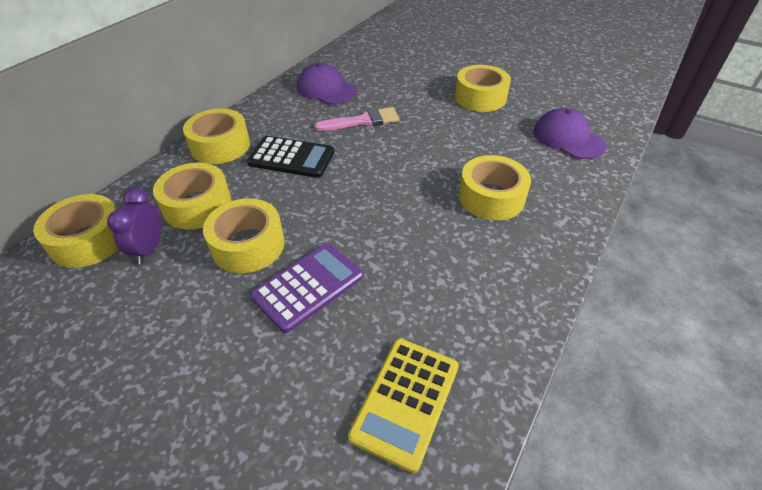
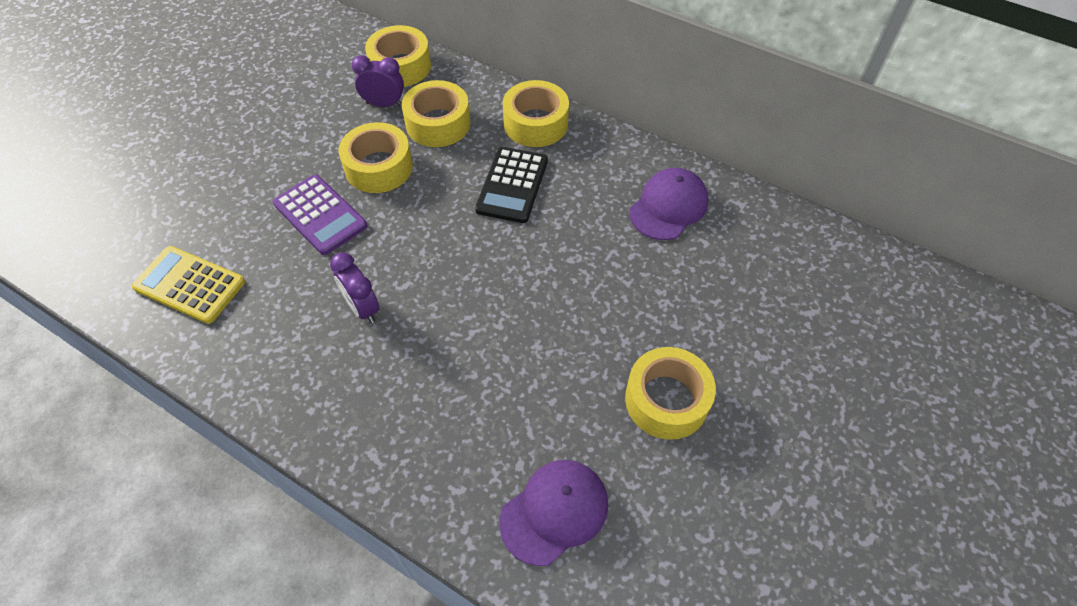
camera: 90 degrees right, 10 degrees up
pink brush [314,107,399,131] -> none
yellow tape [459,155,531,220] -> none
none -> purple clock [330,252,379,323]

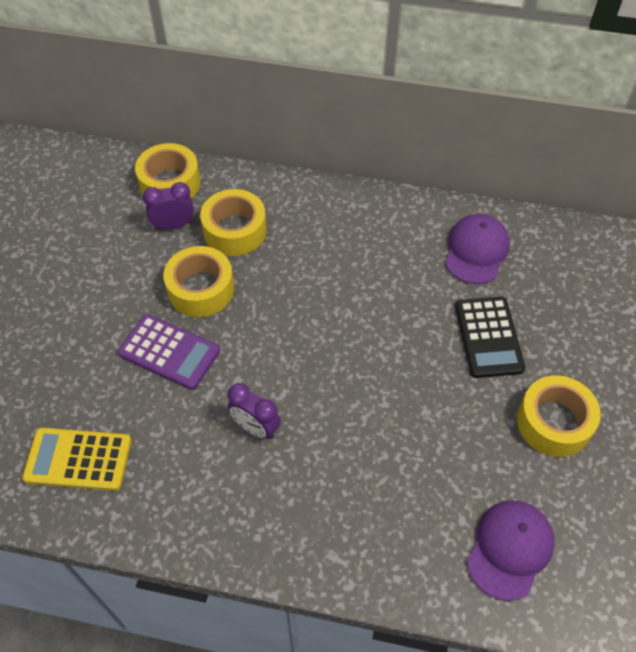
camera: 20 degrees left, 0 degrees up
black calculator [475,147,548,223] -> black calculator moved to [455,297,525,378]
yellow tape [503,80,569,147] -> none

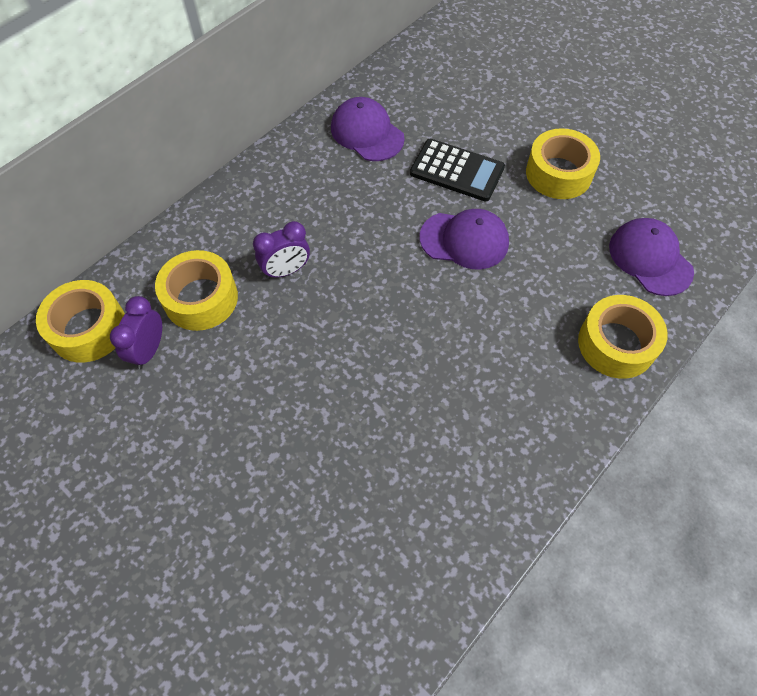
camera: 60 degrees left, 5 degrees up
yellow calculator [22,427,132,491] -> none
purple calculator [118,314,220,390] -> none
yellow tape [163,246,234,317] -> yellow tape moved to [578,295,668,379]
purple clock [228,383,281,439] -> purple clock moved to [253,221,310,279]
none -> purple cap [420,209,509,269]

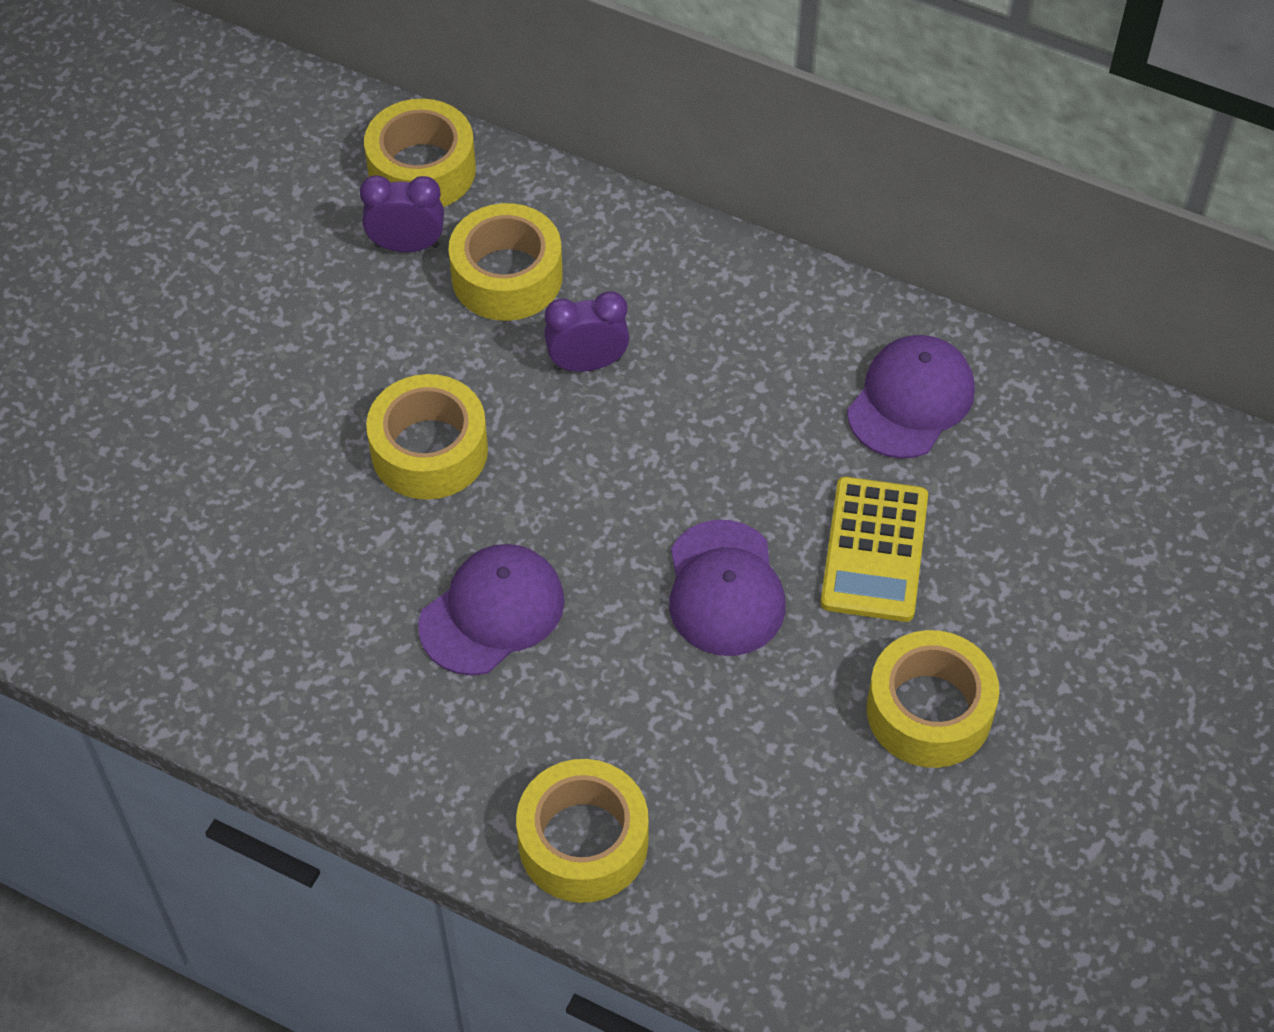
camera: 75 degrees right, 5 degrees down
purple clock [253,221,310,279] -> purple clock turned 120 degrees clockwise [544,291,629,372]
black calculator [410,139,505,202] -> yellow calculator [820,477,928,622]
purple cap [609,218,694,296] -> purple cap moved to [418,544,564,676]
none -> yellow tape [366,374,488,500]

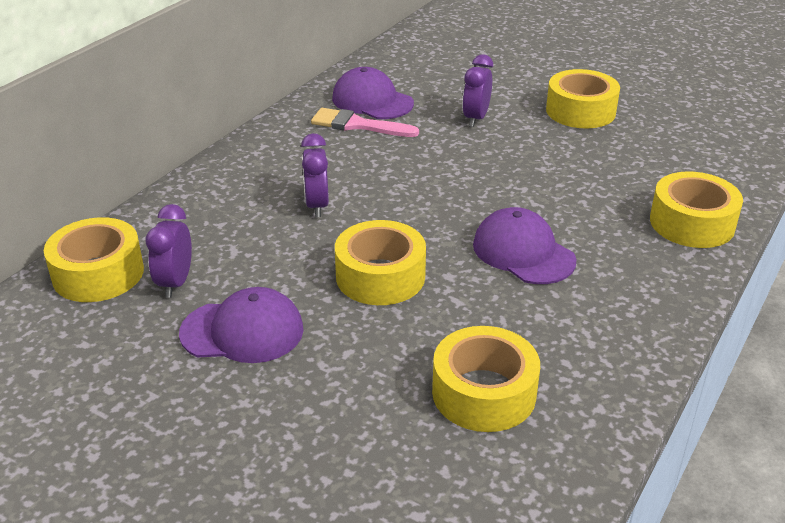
camera: 85 degrees left, 20 degrees down
yellow tape [449,203,563,321] -> yellow tape moved to [432,326,540,432]
purple cap [669,520,786,656] -> purple cap moved to [179,287,304,363]
yellow calculator [820,477,928,622] -> purple clock [462,54,493,127]
none -> pink brush [311,108,419,137]

